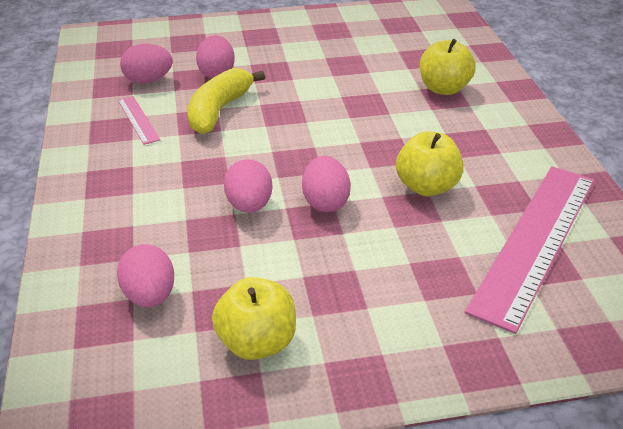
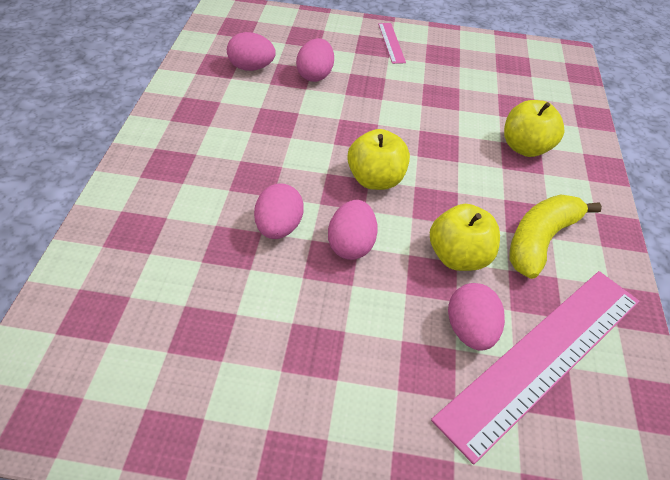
camera: 15 degrees right, 10 degrees up
pink egg [117,244,174,307] -> pink egg moved to [448,283,505,351]
pink ruler [118,96,160,145] -> pink ruler moved to [378,23,406,64]
yellow banana [188,68,265,134] -> yellow banana moved to [509,194,602,279]
yellow apple [212,277,296,360] -> yellow apple moved to [347,129,410,190]

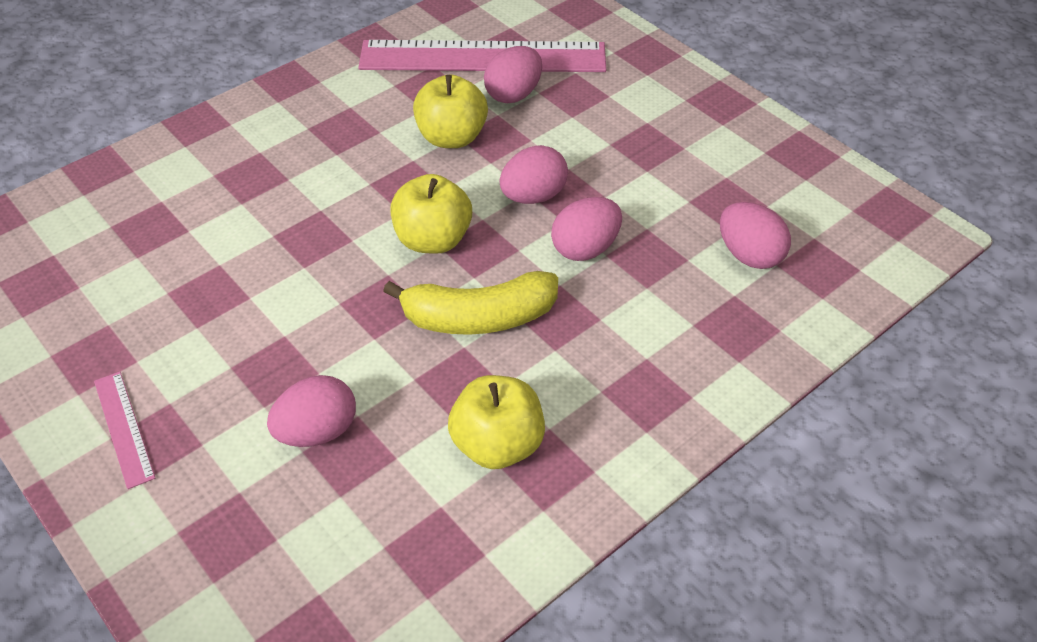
camera: 135 degrees left, 0 degrees up
pink egg [227,32,276,71] -> pink egg moved to [720,202,791,269]
pink ruler [378,23,406,64] -> pink ruler turned 60 degrees counterclockwise [94,372,155,489]
yellow apple [504,100,564,157] -> yellow apple moved to [448,375,545,469]
yellow banana [509,194,602,279] -> yellow banana moved to [383,271,558,335]

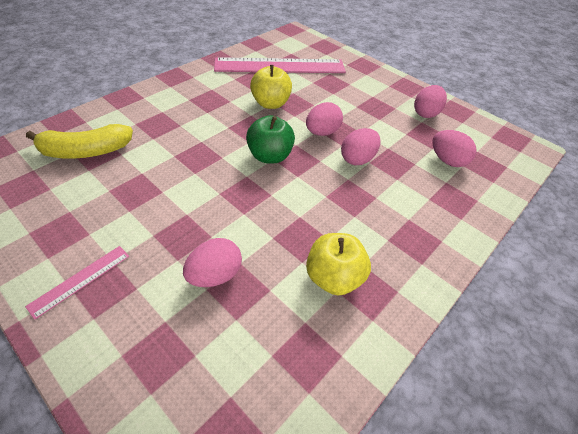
camera: 10 degrees left, 0 degrees up
pink ruler [94,372,155,489] -> pink ruler turned 75 degrees clockwise [25,246,129,320]
yellow banana [383,271,558,335] -> yellow banana moved to [26,124,133,159]
yellow apple [390,174,472,254] -> green apple [246,115,295,163]
pink egg [484,46,542,103] -> pink egg moved to [414,85,447,118]

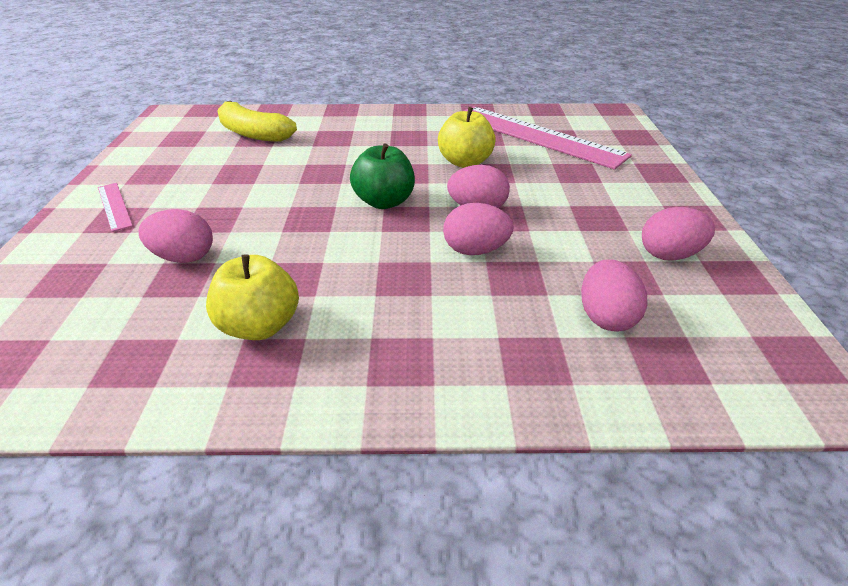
camera: 50 degrees right, 10 degrees down
pink ruler [25,246,129,320] -> pink ruler turned 60 degrees clockwise [98,183,133,232]

